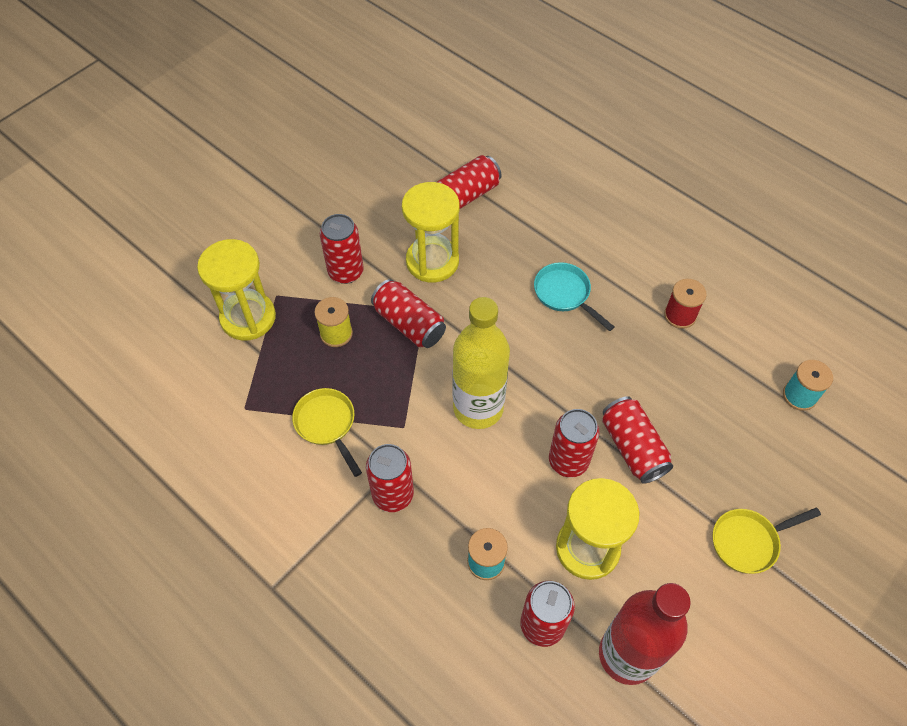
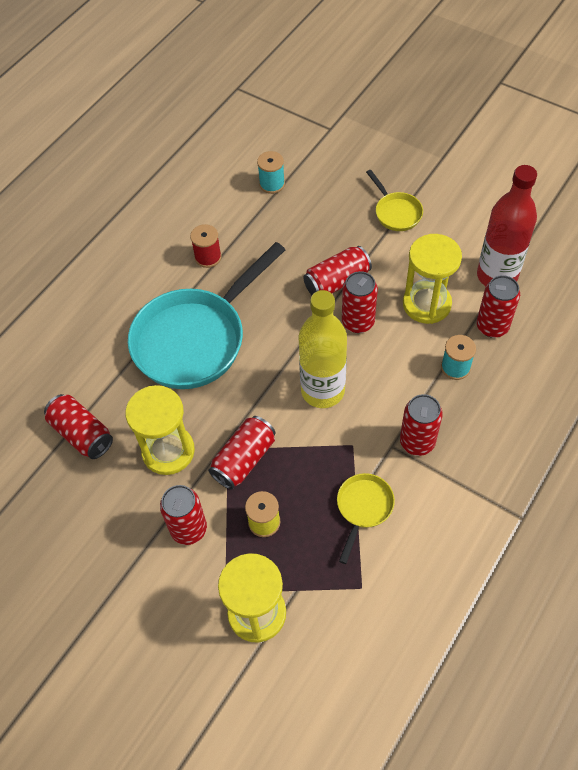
camera: 95 degrees left, 0 degrees up
yellow pan [292,388,362,477] -> yellow pan turned 150 degrees clockwise [337,473,395,564]
turquoise pan [534,262,614,331] -> turquoise pan [128,242,285,389], size x2.22

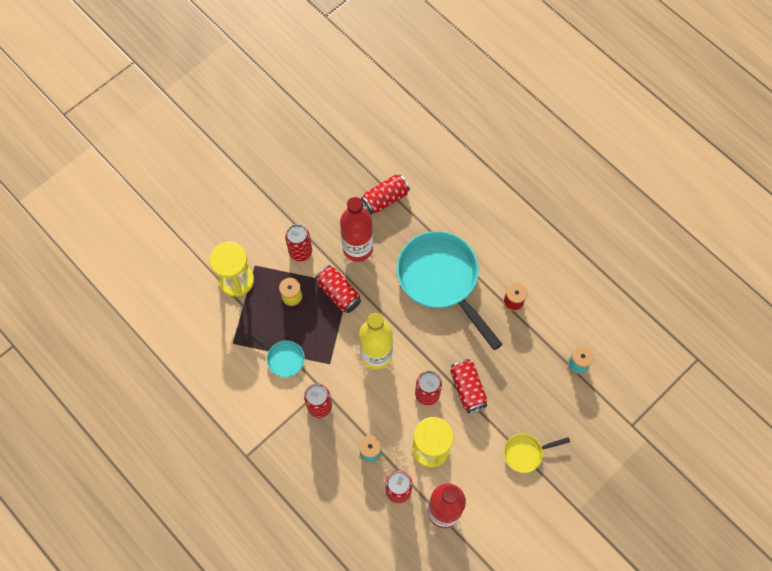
camera: 100 degrees right, 10 degrees up
yellow hourglass [125,385,195,475] -> red bottle [340,197,373,262]
yellow pan [337,473,395,564] -> turquoise pan [247,331,305,377]

